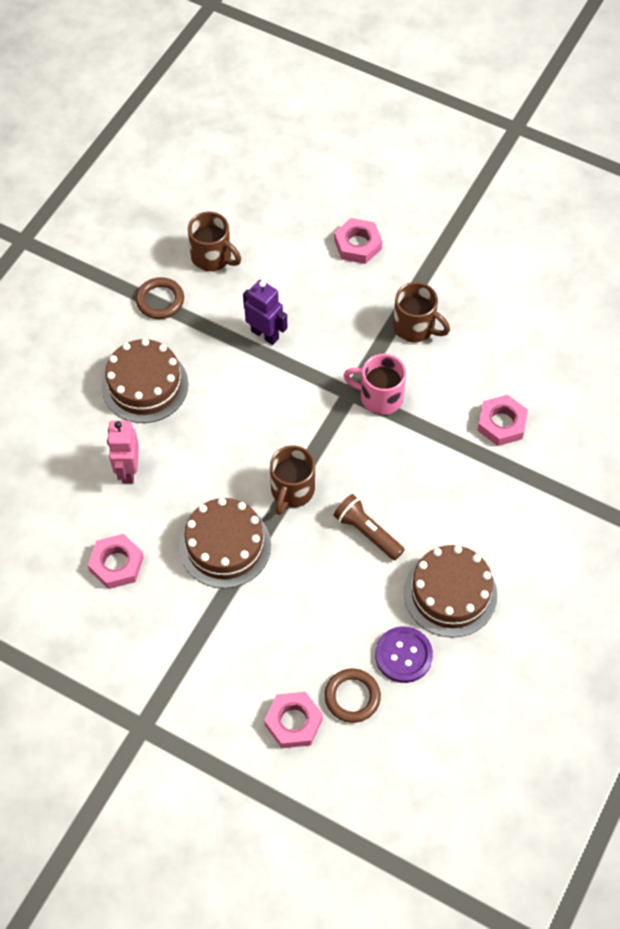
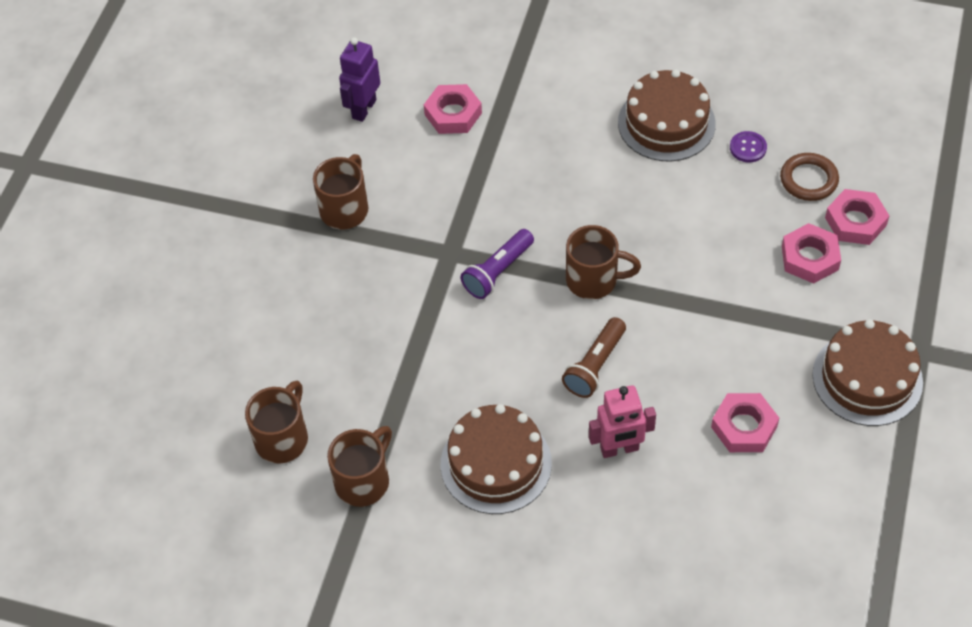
camera: 100 degrees left, 5 degrees down
brown ring [136,277,184,319] -> brown mug [327,426,392,507]
brown cake [179,498,271,588] -> brown cake moved to [812,319,923,426]
purple robot [243,280,287,345] -> purple robot moved to [339,37,380,122]
brown flashlight [333,494,405,560] -> brown flashlight moved to [562,317,626,398]
pink nut [334,218,382,264] -> pink nut moved to [782,223,841,284]
pink mug [343,354,406,415] -> none
purple button [375,626,433,683] -> purple button [730,131,767,162], size x0.62
none -> purple flashlight [461,229,534,299]

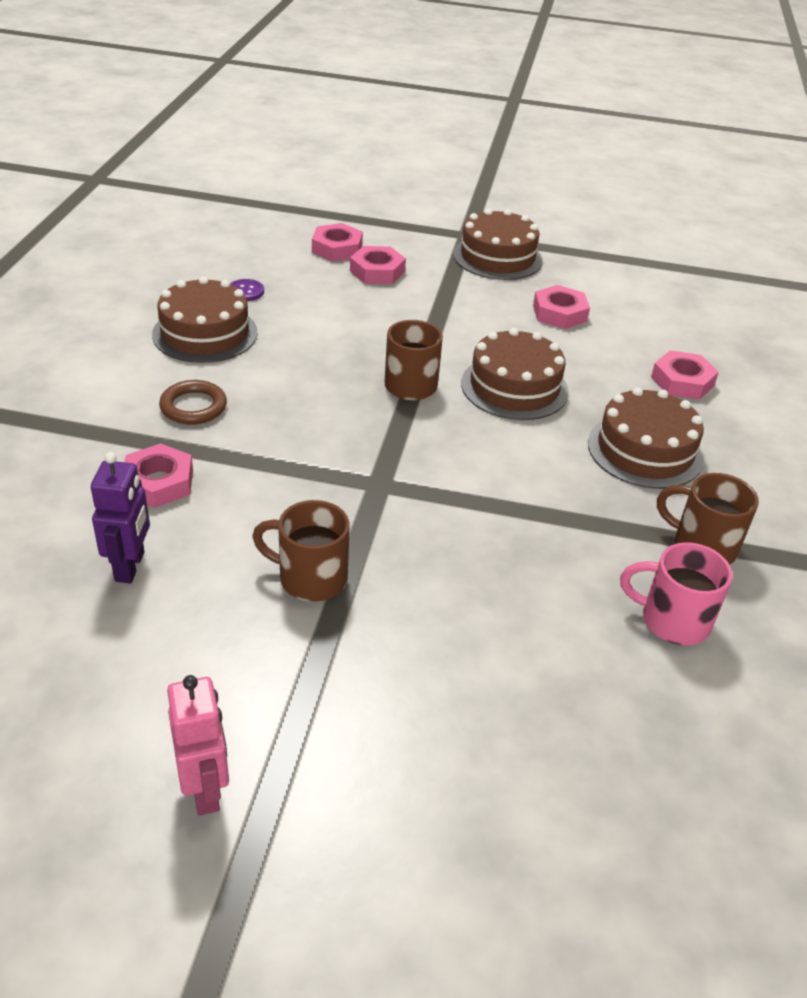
camera: 100 degrees left, 15 degrees down
brown mug [245,381,308,464] -> pink mug [620,542,733,646]
purple robot [339,37,380,122] -> purple robot turned 105 degrees counterclockwise [91,452,150,583]
purple flashlight [461,229,534,299] -> none
brown flashlight [562,317,626,398] -> brown cake [461,328,569,420]
pink robot [589,385,656,458] -> pink robot moved to [167,675,229,816]
brown ring [780,153,839,201] -> brown ring moved to [159,380,227,425]
none -> pink nut [651,350,719,400]

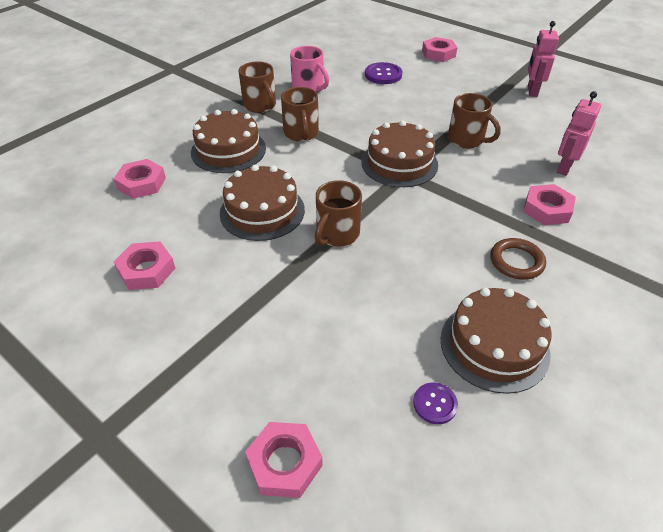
camera: 150 degrees left, 5 degrees up
purple robot [91,452,150,583] -> pink robot [557,91,601,176]
pink nut [350,246,406,284] -> pink nut moved to [422,37,457,62]
brown cake [453,208,543,280] -> brown cake moved to [361,120,438,187]
none -> brown mug [281,87,319,142]
none -> purple button [365,62,402,84]

